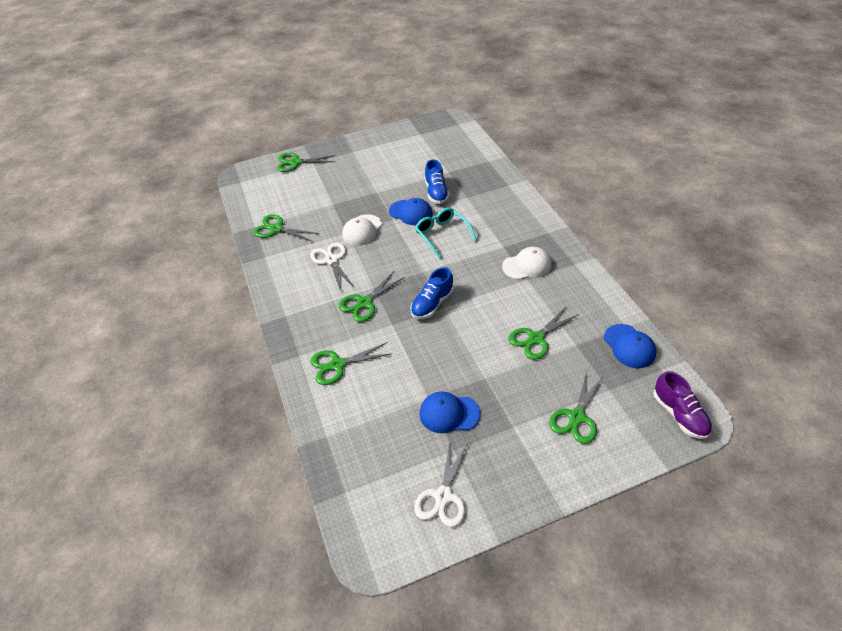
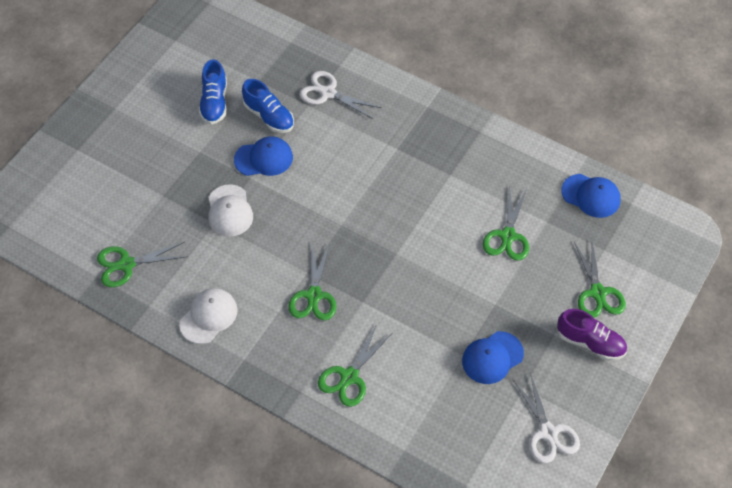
camera: 40 degrees left, 10 degrees up
green scissors [277,153,336,172] -> none
white scissors [310,242,355,292] -> white scissors moved to [300,71,381,119]
blue shoe [410,267,454,319] -> blue shoe moved to [199,59,227,124]
turquoise glasses [415,208,477,259] -> none
white cap [502,247,551,280] -> white cap moved to [179,288,238,344]
purple shoe [653,371,712,439] -> purple shoe moved to [557,309,627,361]

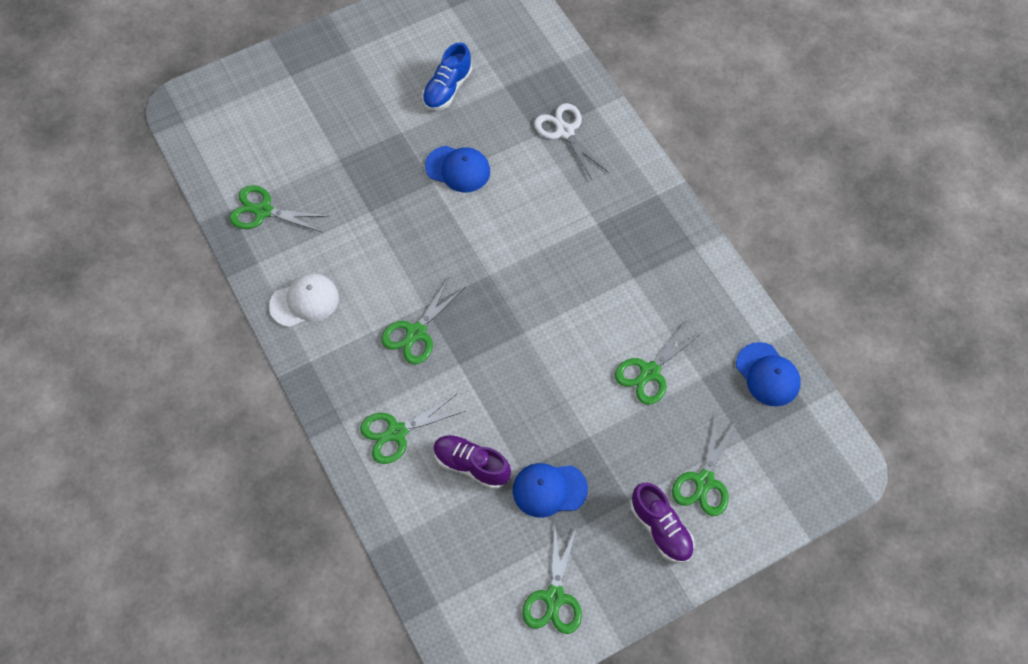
camera: 30 degrees right, 5 degrees up
white cap [208,185,253,237] -> none
blue shoe [242,79,294,133] -> none
white scissors [513,372,580,463] -> green scissors [522,526,582,634]
none -> purple shoe [433,435,511,489]

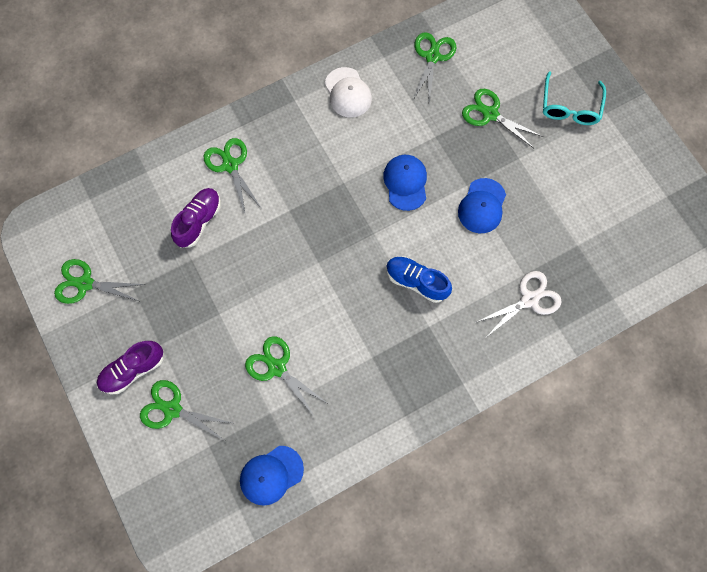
camera: 90 degrees right, 10 degrees up
green scissors [381,277,465,364] -> green scissors moved to [462,89,543,149]
blue shoe [422,42,472,111] -> blue shoe moved to [386,256,452,303]
blue cap [513,463,588,518] -> blue cap moved to [383,155,427,211]
none -> turquoise glasses [543,71,606,125]

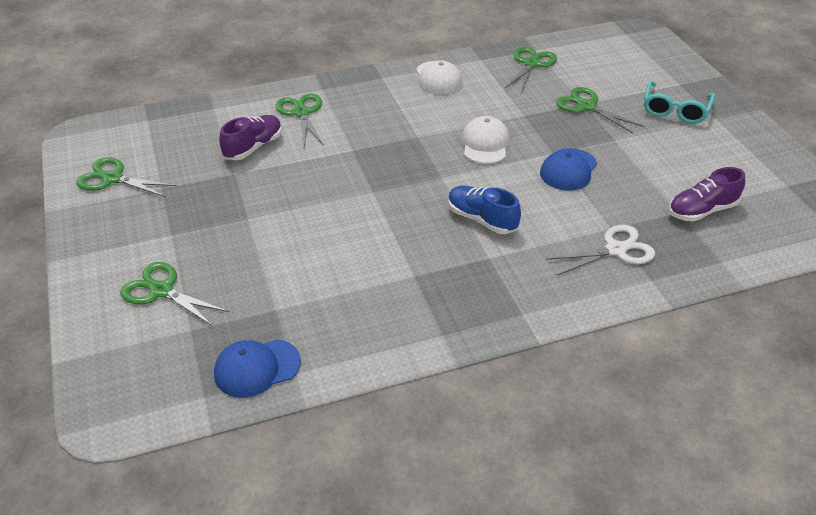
camera: 10 degrees right, 30 degrees down
purple shoe [97,341,163,394] -> purple shoe moved to [669,167,745,222]
green scissors [245,336,327,416] -> none
blue cap [383,155,427,211] -> white cap [462,116,510,164]

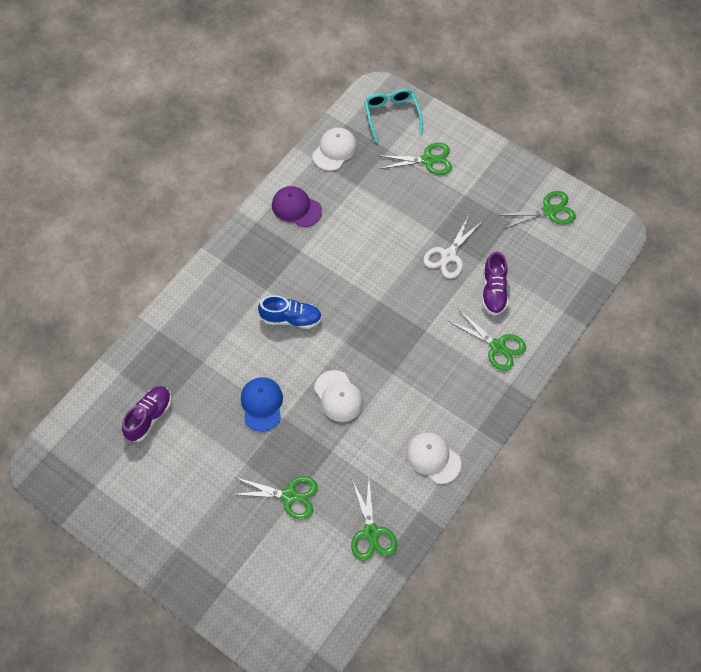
camera: 145 degrees right, 20 degrees up
blue cap [214,339,301,398] -> white cap [312,128,357,171]
white scissors [546,225,655,276] -> white scissors moved to [423,215,482,279]
turquoise glasses [644,81,715,124] -> turquoise glasses moved to [364,89,423,143]
none -> purple cap [272,186,322,227]

